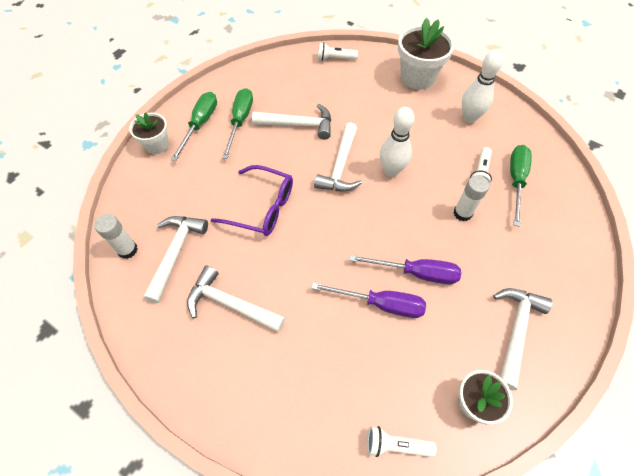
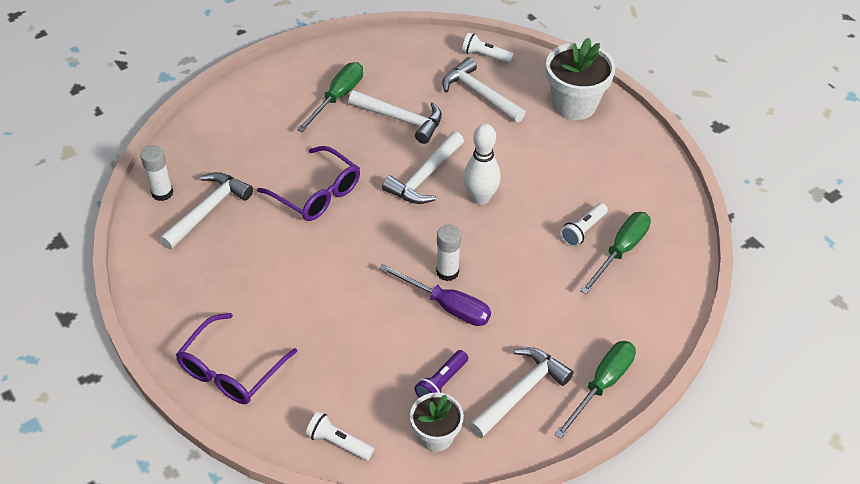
camera: 20 degrees right, 10 degrees down
white flower pot [129,112,169,154] -> none
green screwdriver [171,92,217,161] -> green screwdriver moved to [554,341,636,439]
white hammer [187,266,285,332] -> white hammer moved to [442,57,526,123]
purple screwdriver [311,283,426,318] -> none
white glue stick [453,175,489,221] -> white glue stick moved to [436,224,461,281]
white bowling pin [462,50,503,123] -> none
none -> purple glasses [176,313,297,404]
none -> purple flashlight [415,350,468,398]

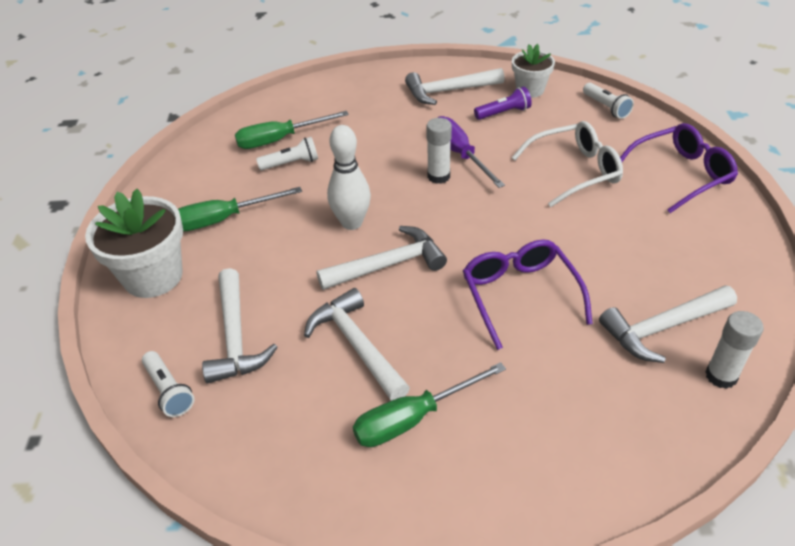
camera: 145 degrees left, 5 degrees down
green screwdriver [554,341,636,439] -> green screwdriver moved to [178,187,302,231]
none -> white glasses [512,121,623,207]

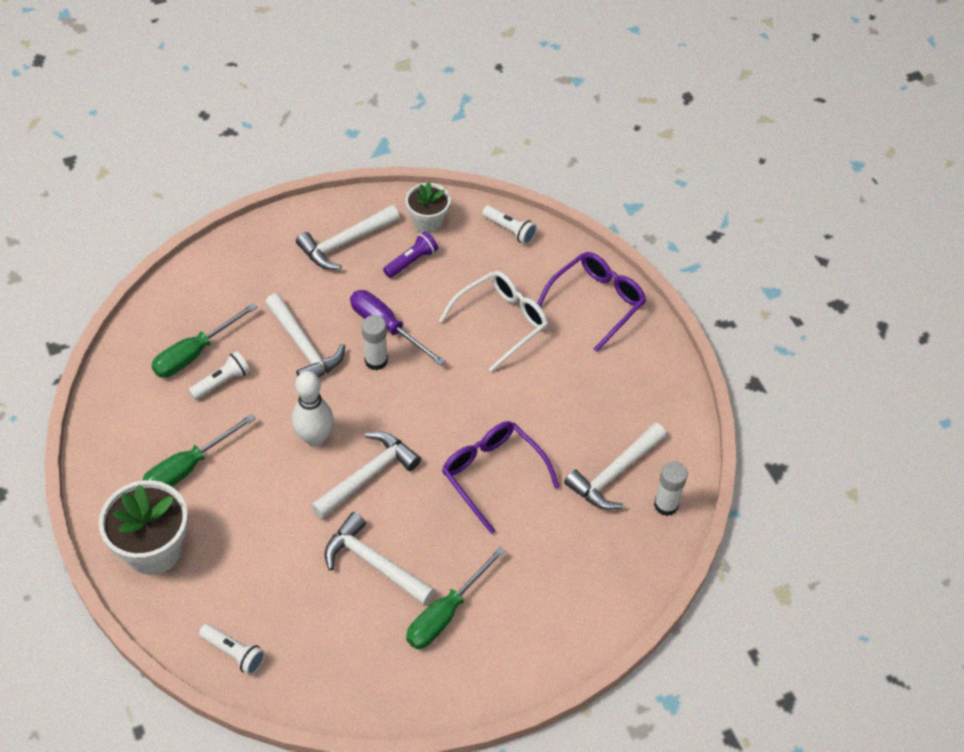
camera: 25 degrees left, 10 degrees up
white hammer [202,268,278,383] -> white hammer moved to [265,293,345,377]

